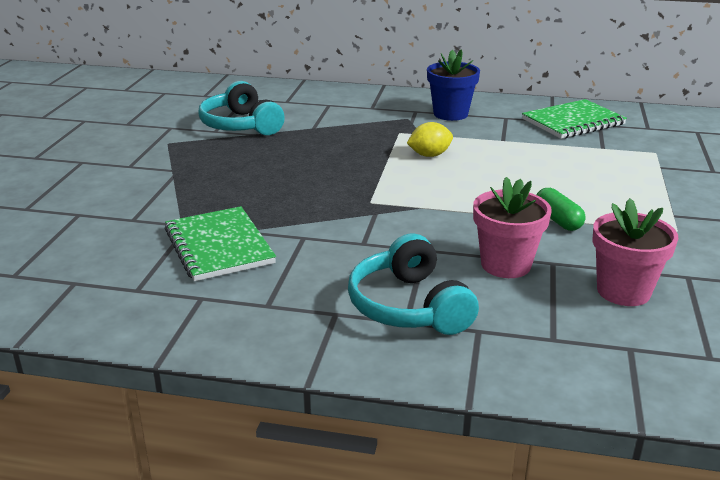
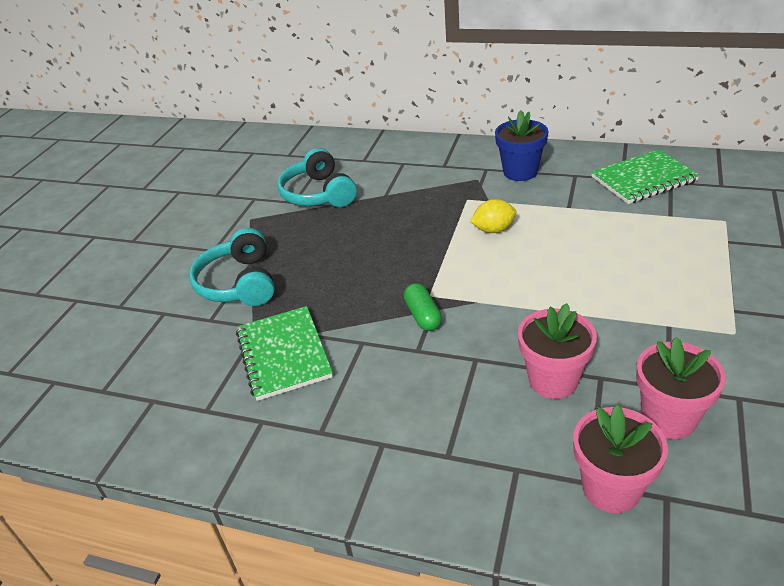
camera: 10 degrees right, 10 degrees up
turquoise headphones [348,233,479,335] -> turquoise headphones moved to [189,228,275,306]
green capsule [537,188,586,231] -> green capsule moved to [404,283,442,331]
none -> pink flower pot [573,405,668,513]

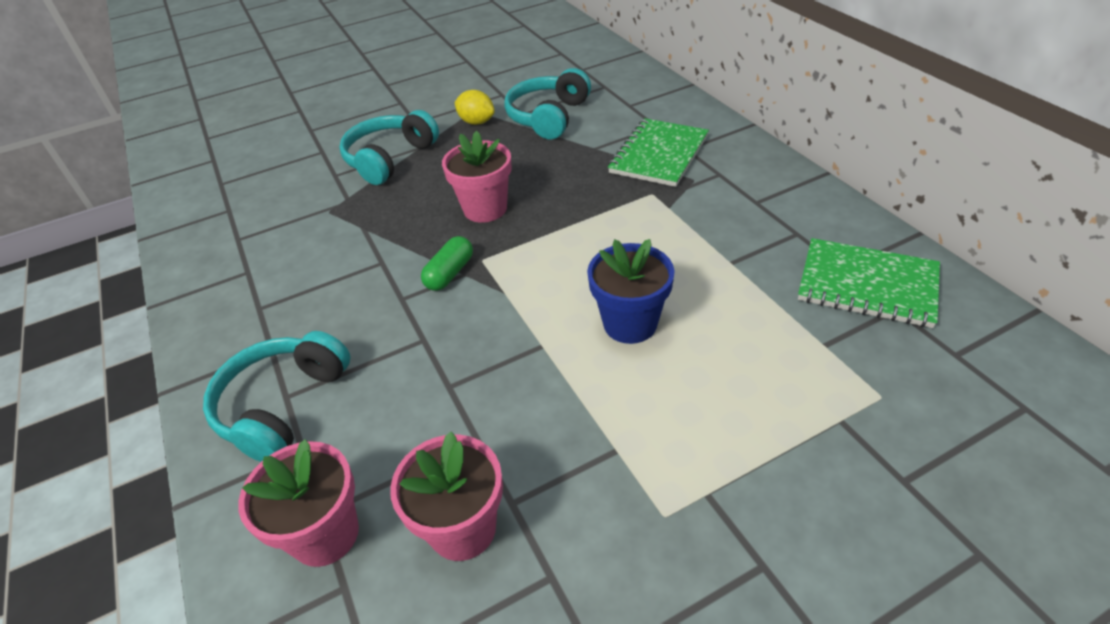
camera: 45 degrees right, 5 degrees up
green notebook [236,306,333,401] -> green notebook moved to [608,118,709,187]
yellow lemon [470,199,516,233] -> yellow lemon moved to [454,90,495,125]
blue flower pot [495,110,548,181] -> blue flower pot moved to [587,239,675,344]
pink flower pot [518,303,597,399] -> pink flower pot moved to [442,131,512,223]
none -> turquoise headphones [203,331,351,462]

